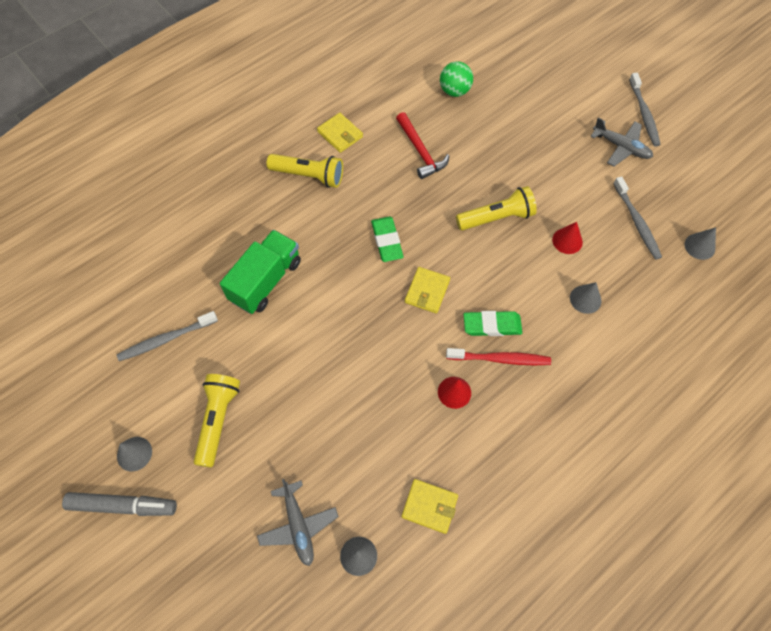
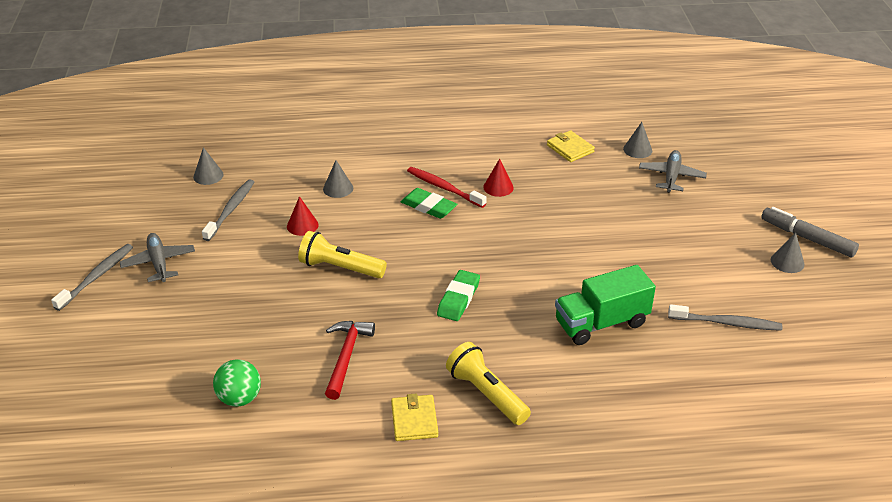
camera: 145 degrees left, 25 degrees down
yellow flashlight [194,374,240,468] -> none
yellow wallet [405,267,450,313] -> none

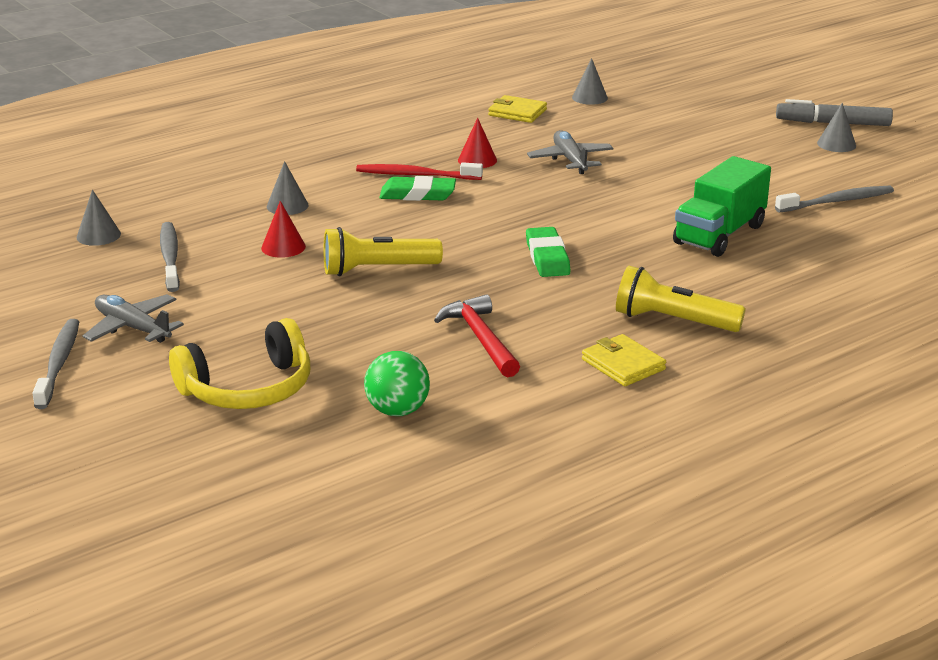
camera: 30 degrees left, 10 degrees down
grey plane [639,150,707,193] -> grey plane moved to [527,130,614,174]
none -> yellow headphones [169,318,310,409]

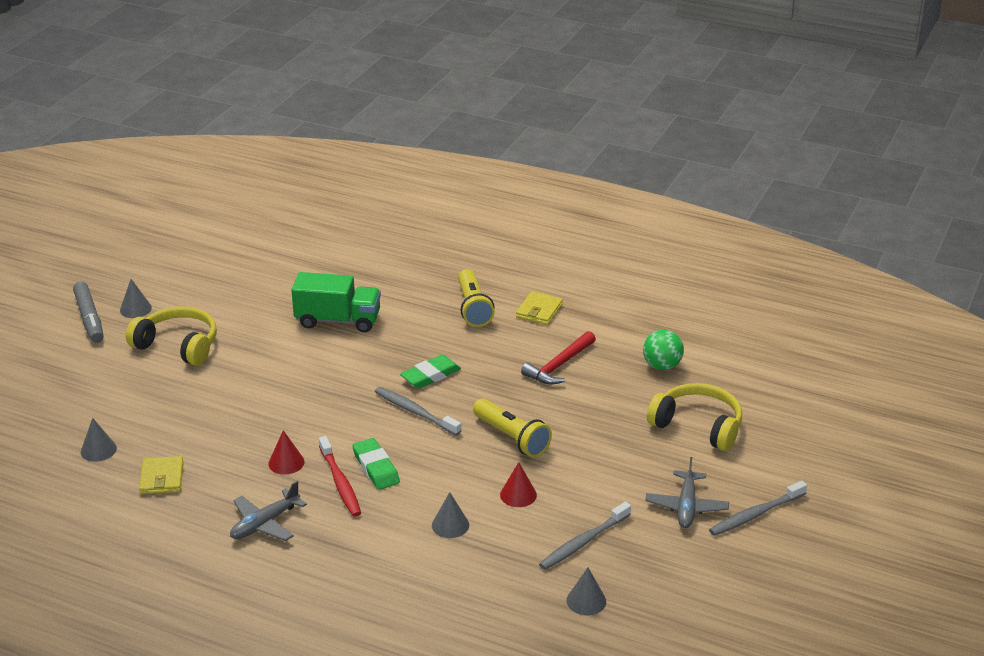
camera: 120 degrees left, 5 degrees up
grey plane [527,130,614,174] -> grey plane moved to [230,481,307,541]
grey toothbrush [775,186,894,212] -> grey toothbrush moved to [375,387,462,436]
none -> yellow headphones [126,307,217,366]

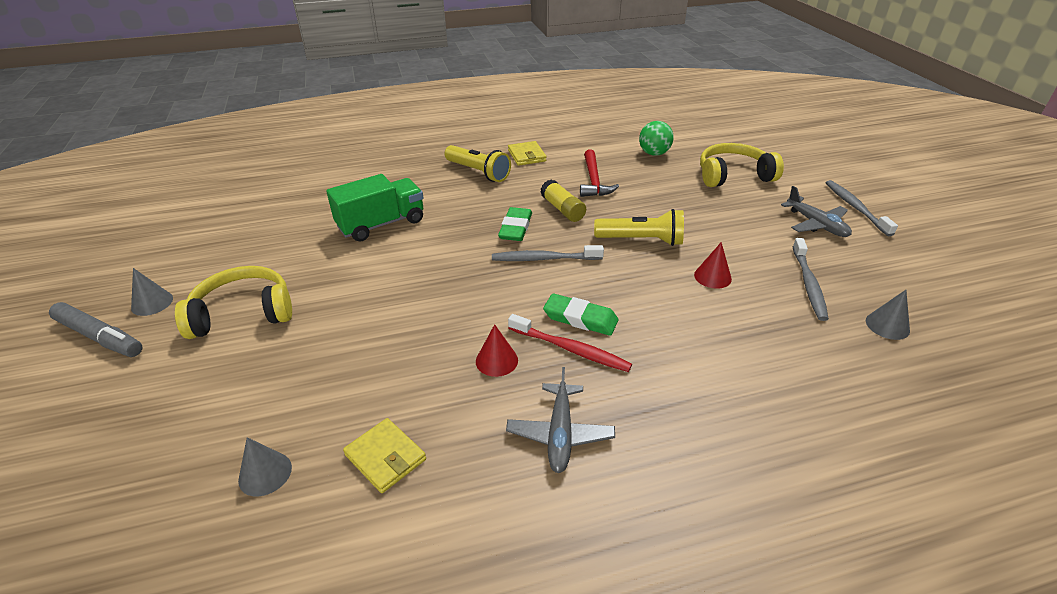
camera: 40 degrees left, 5 degrees up
grey cone [432,492,469,538] -> none
grey toothbrush [709,481,807,536] -> grey toothbrush turned 150 degrees clockwise [826,180,898,236]
none -> yellow glue stick [540,179,586,222]

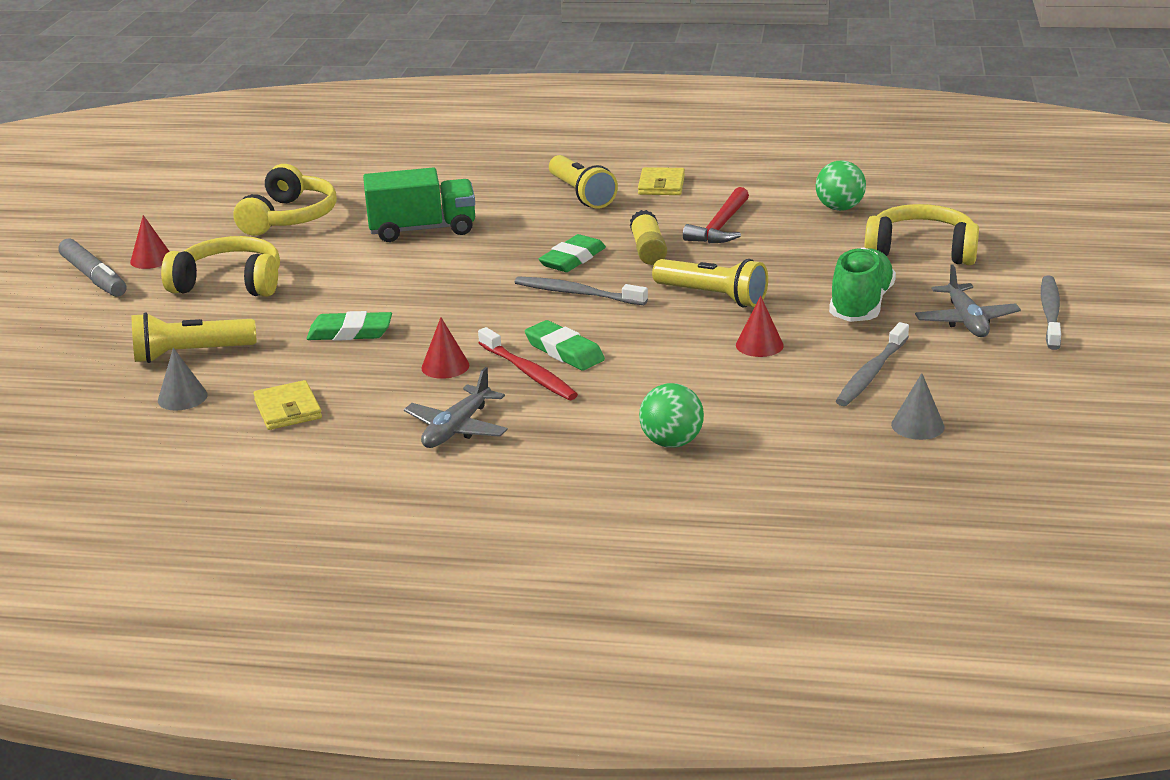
camera: 25 degrees right, 10 degrees down
grey cone [131,268,173,316] -> red cone [130,215,170,269]
none -> yellow flashlight [132,312,256,363]
none -> yellow headphones [233,164,337,236]
none -> green eraser [306,311,392,341]
none -> green ball [639,383,704,448]
none -> green shoe [829,247,896,322]

